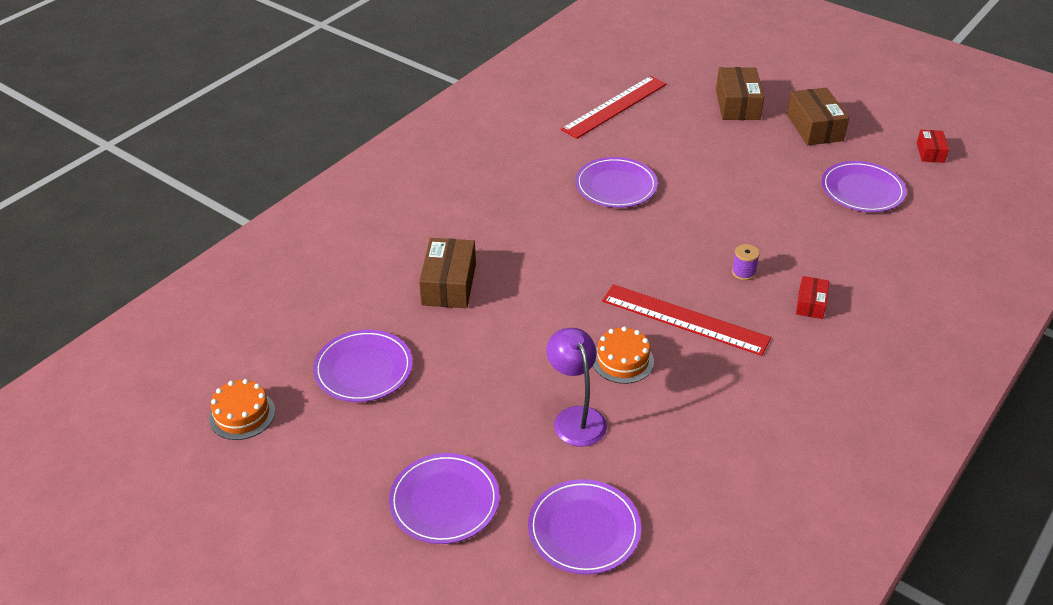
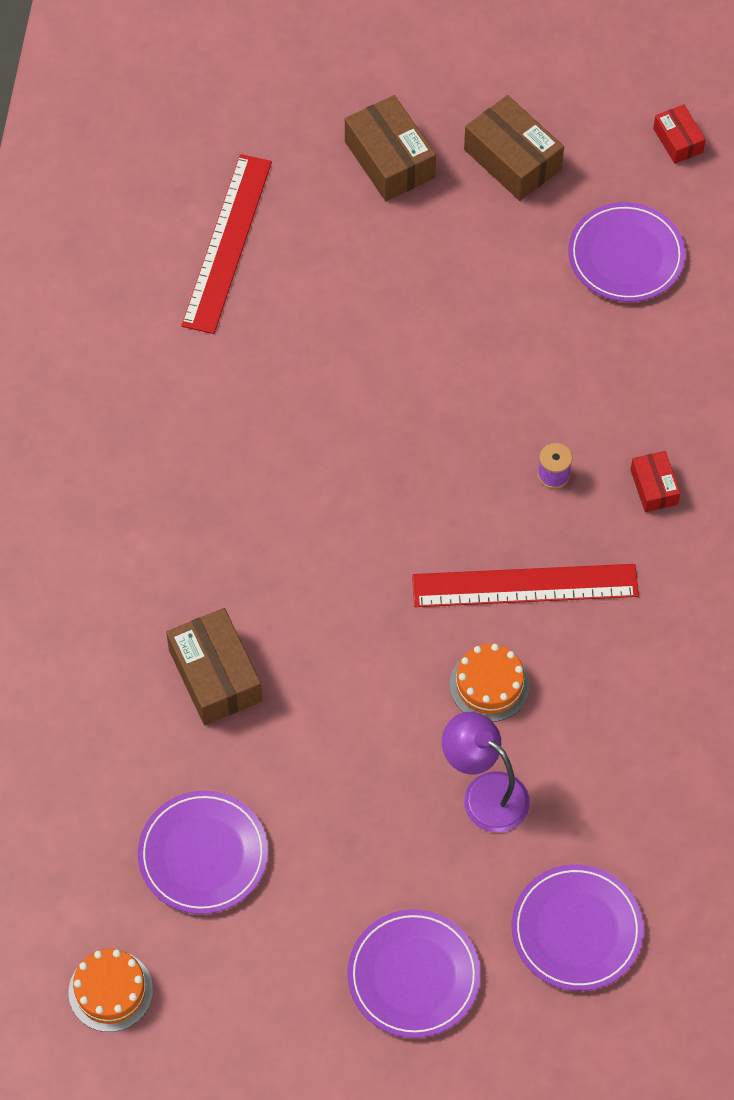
camera: 30 degrees left, 20 degrees up
purple plate [575,157,658,208] -> none

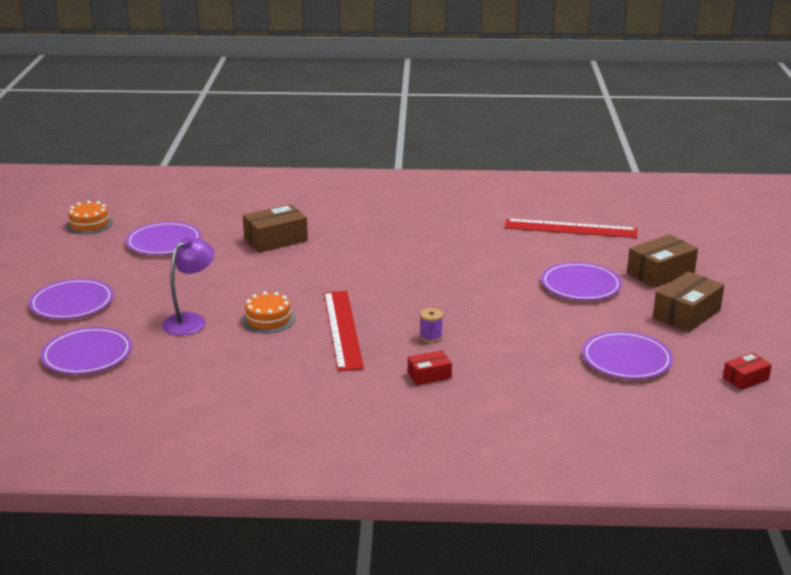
camera: 85 degrees right, 35 degrees down
none -> purple plate [541,262,622,300]

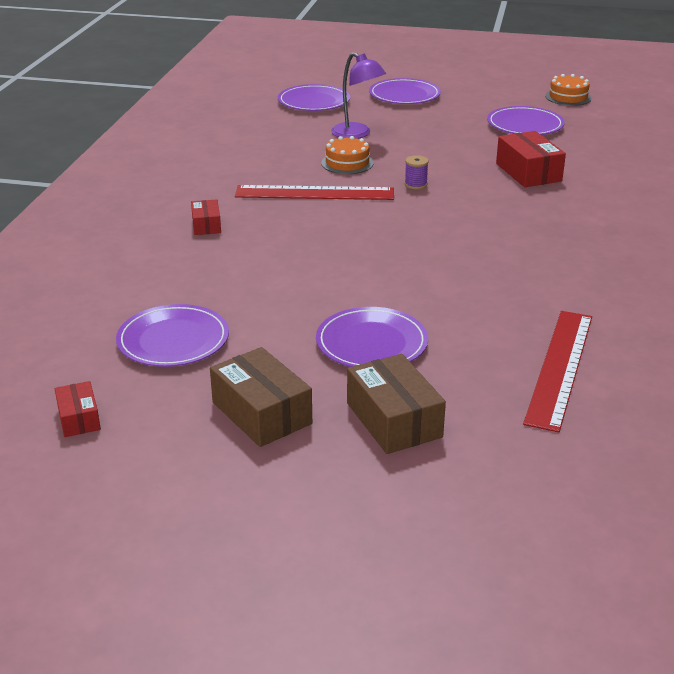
camera: 100 degrees right, 5 degrees up
brown box [243,204,308,253] -> red box [496,131,566,187]
purple spool [420,308,443,342] -> purple spool moved to [404,155,429,189]

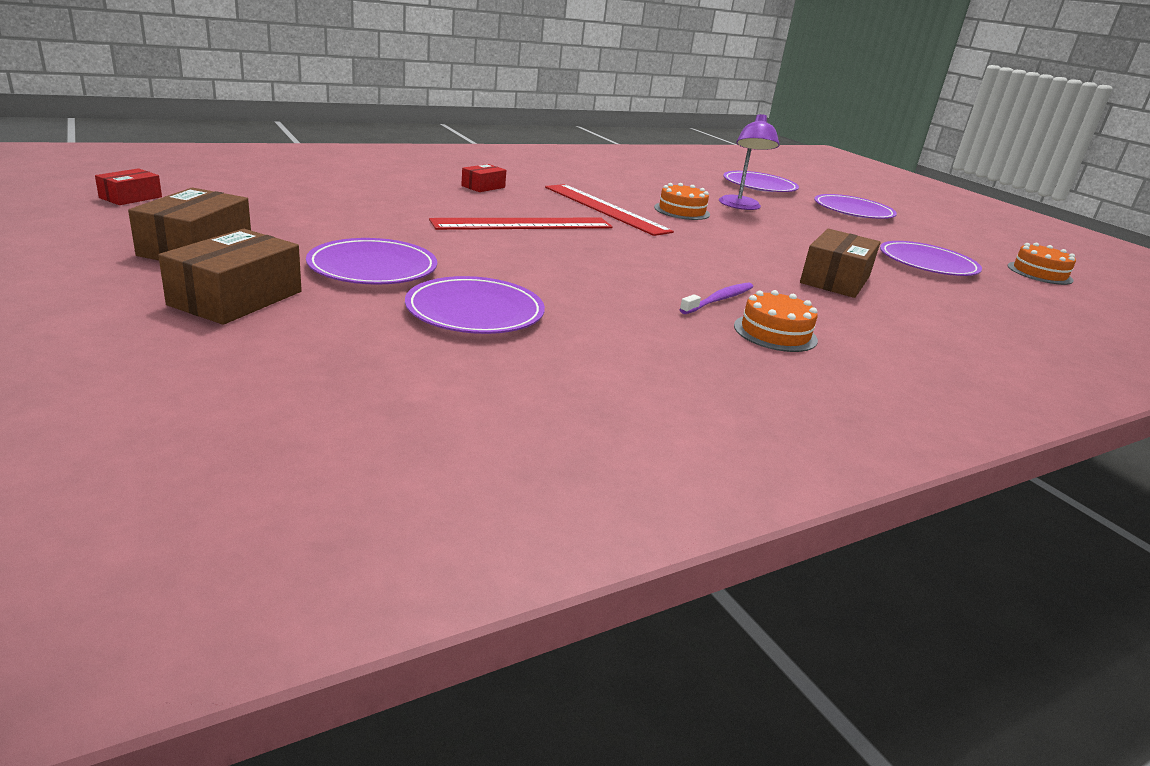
camera: 45 degrees right, 5 degrees down
purple plate [116,304,229,367] -> purple plate moved to [405,276,545,334]
purple spool [404,155,429,189] -> none
red box [496,131,566,187] -> brown box [800,229,881,298]
red ruler [523,311,592,432] -> red ruler moved to [429,218,613,230]
none -> purple toothbrush [679,283,753,314]
none -> orange cake [734,290,818,352]

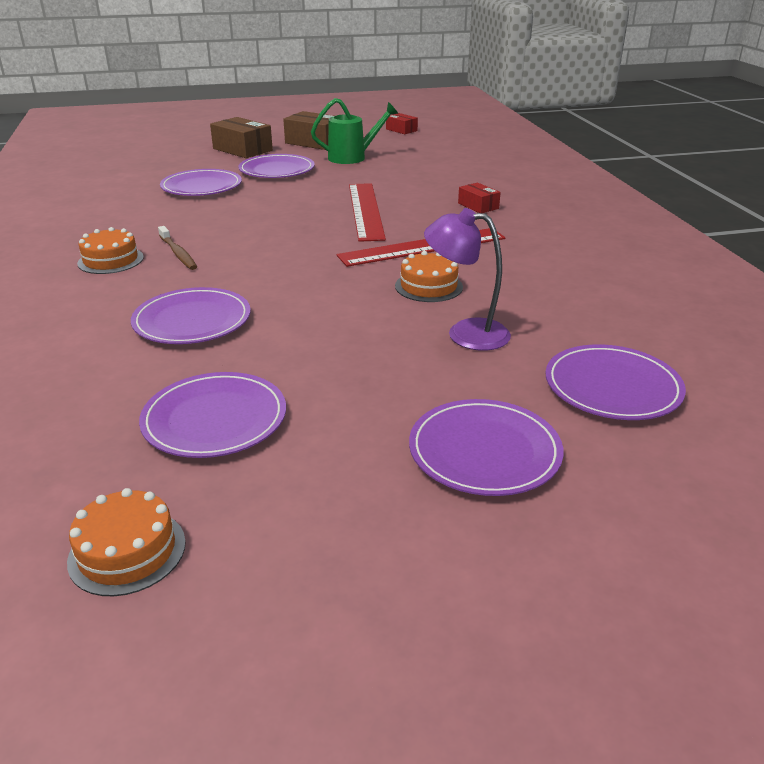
camera: 110 degrees right, 5 degrees up
purple toothbrush [679,283,753,314] -> brown toothbrush [158,226,197,270]
brown box [800,229,881,298] -> purple plate [131,287,251,344]
none -> green watering can [311,98,398,164]

